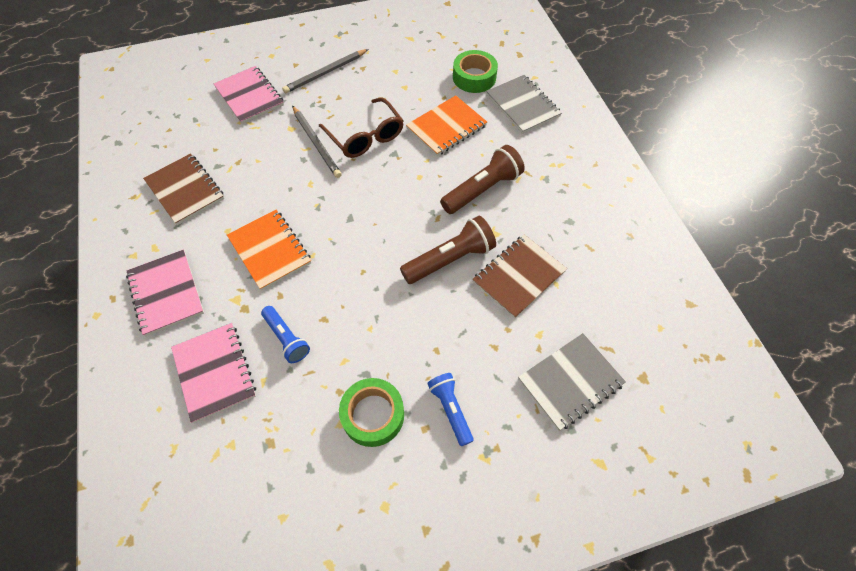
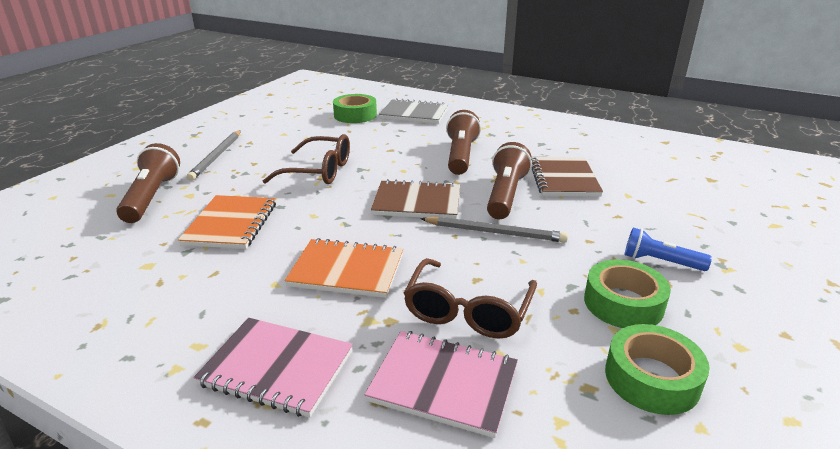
camera: 45 degrees left, 30 degrees down
brown notebook [143,154,224,225] -> brown notebook moved to [371,179,460,219]
pink notebook [214,66,284,124] -> brown flashlight [116,143,180,223]
blue flashlight [261,306,310,363] -> brown glasses [403,258,537,339]
grey pencil [292,105,342,178] -> grey pencil moved to [420,216,568,243]
orange notebook [406,95,487,156] -> orange notebook moved to [178,195,276,249]
grey notebook [518,333,626,431] -> none
none -> green tape [605,324,710,415]

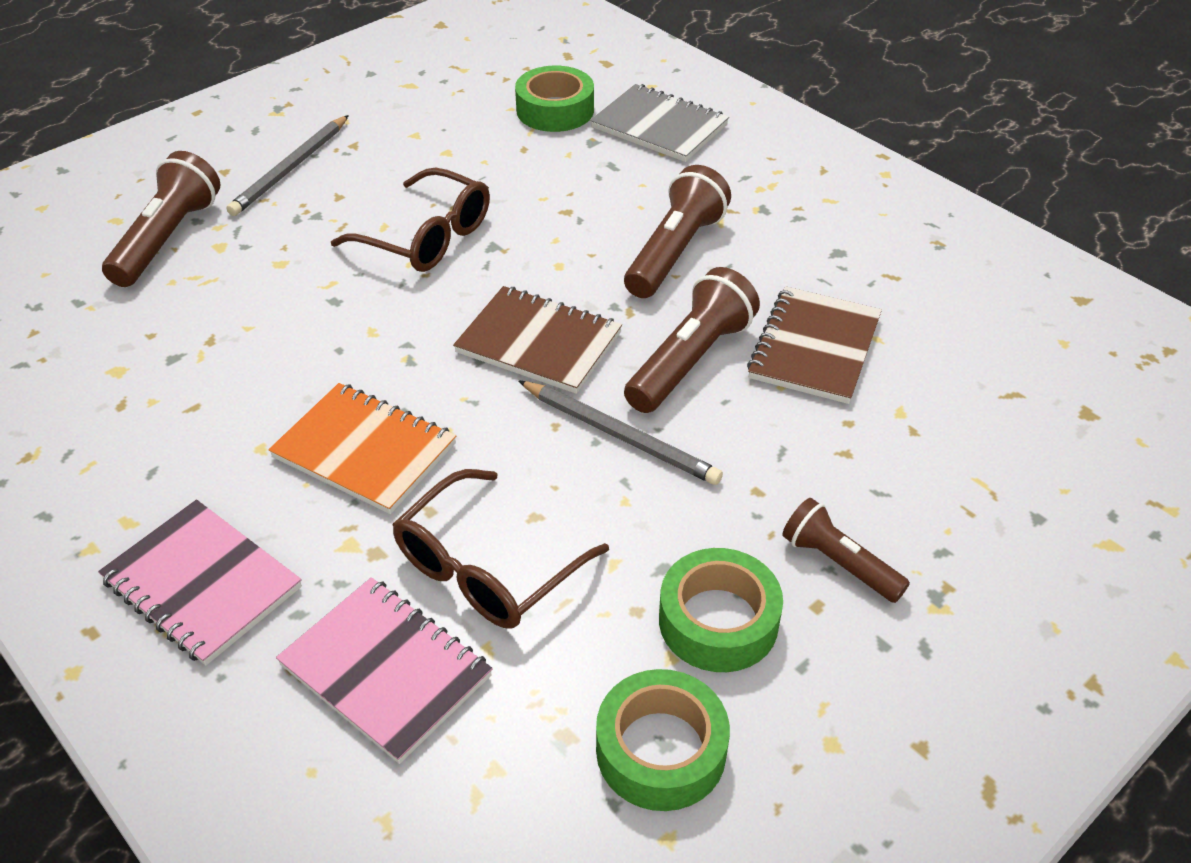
camera: 20 degrees right, 15 degrees up
orange notebook [178,195,276,249] -> none
blue flashlight [625,228,712,271] -> brown flashlight [782,498,910,603]

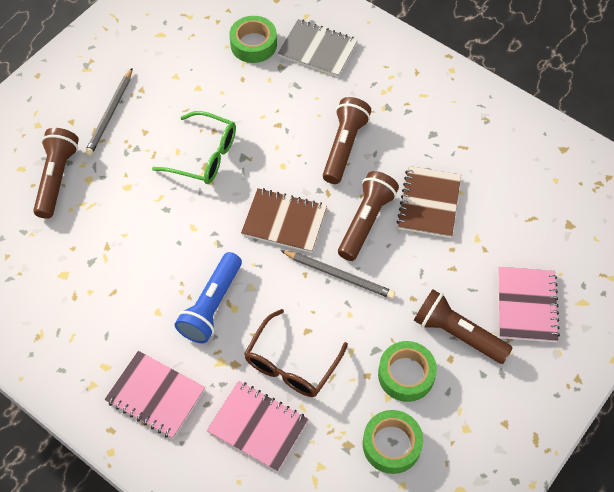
camera: 10 degrees left, 15 degrees up
orange notebook [268,383,456,514] -> blue flashlight [175,252,242,343]
brown glasses [331,167,490,272] -> green glasses [152,111,236,184]
brown flashlight [782,498,910,603] -> brown flashlight [414,289,512,364], size x1.57
none -> pink notebook [498,267,560,342]

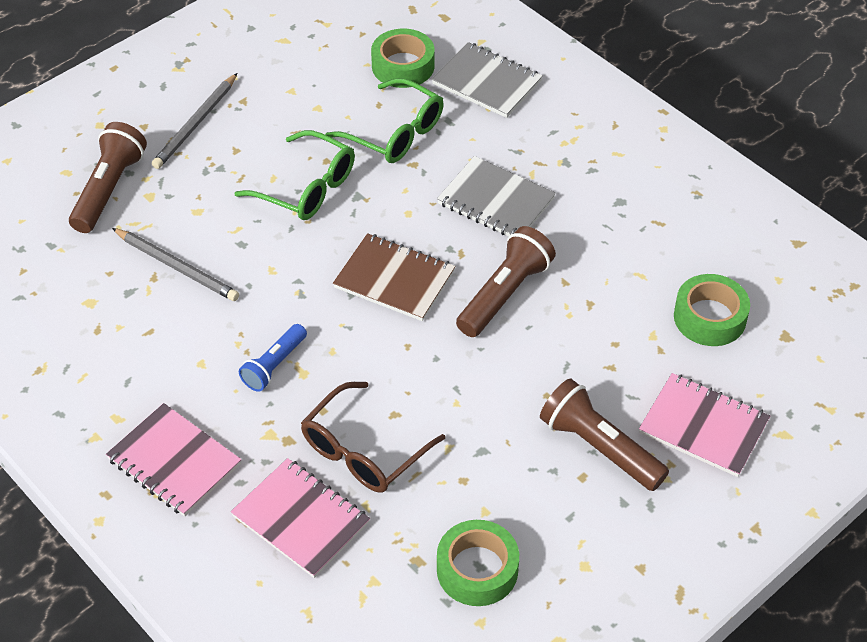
camera: 10 degrees right, 10 degrees down
blue flashlight [175,252,242,343] -> blue flashlight [239,324,307,392], size x0.64
grey pencil [280,250,395,299] -> grey pencil moved to [112,228,239,301]
brown flashlight [323,97,371,184] -> grey notebook [437,156,556,236]
green tape [378,341,437,402] -> green tape moved to [674,274,750,346]
brown notebook [397,166,461,238] -> none
pink notebook [498,267,560,342] -> pink notebook turned 75 degrees counterclockwise [639,373,770,477]
none -> green glasses [325,78,444,163]

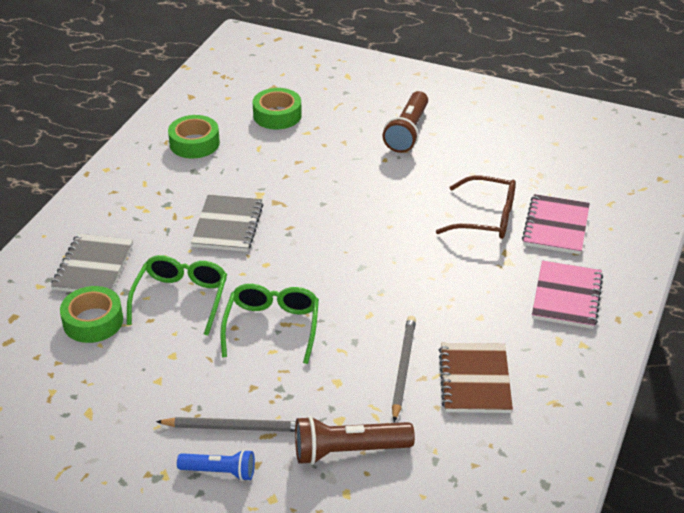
camera: 115 degrees left, 10 degrees down
blue flashlight [239,324,307,392] -> blue flashlight moved to [177,449,255,481]
brown notebook [333,233,456,321] -> brown notebook moved to [439,343,513,413]
green tape [437,520,519,606] -> green tape moved to [168,115,220,158]
brown flashlight [456,226,556,337] -> none
pink notebook [639,373,770,477] -> none

